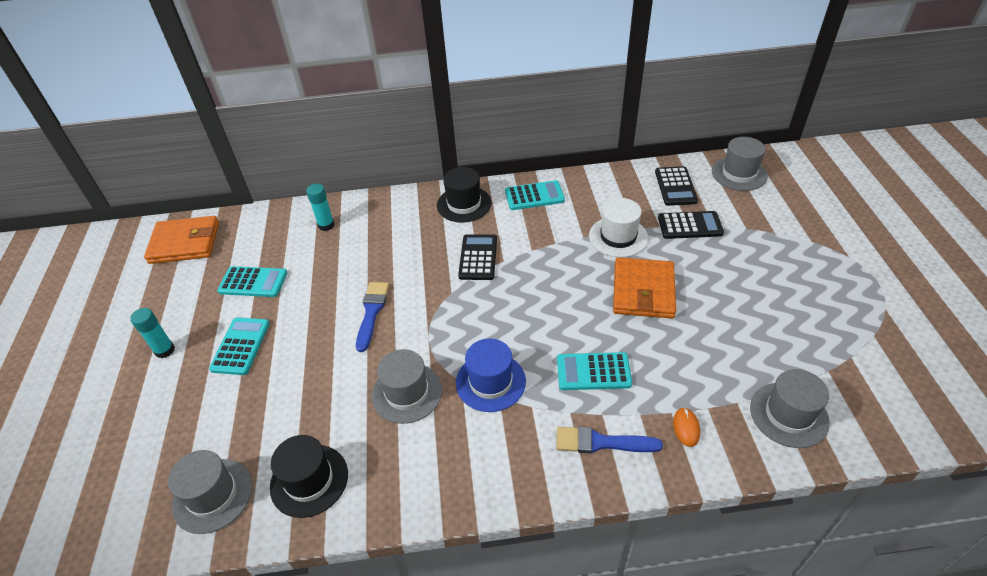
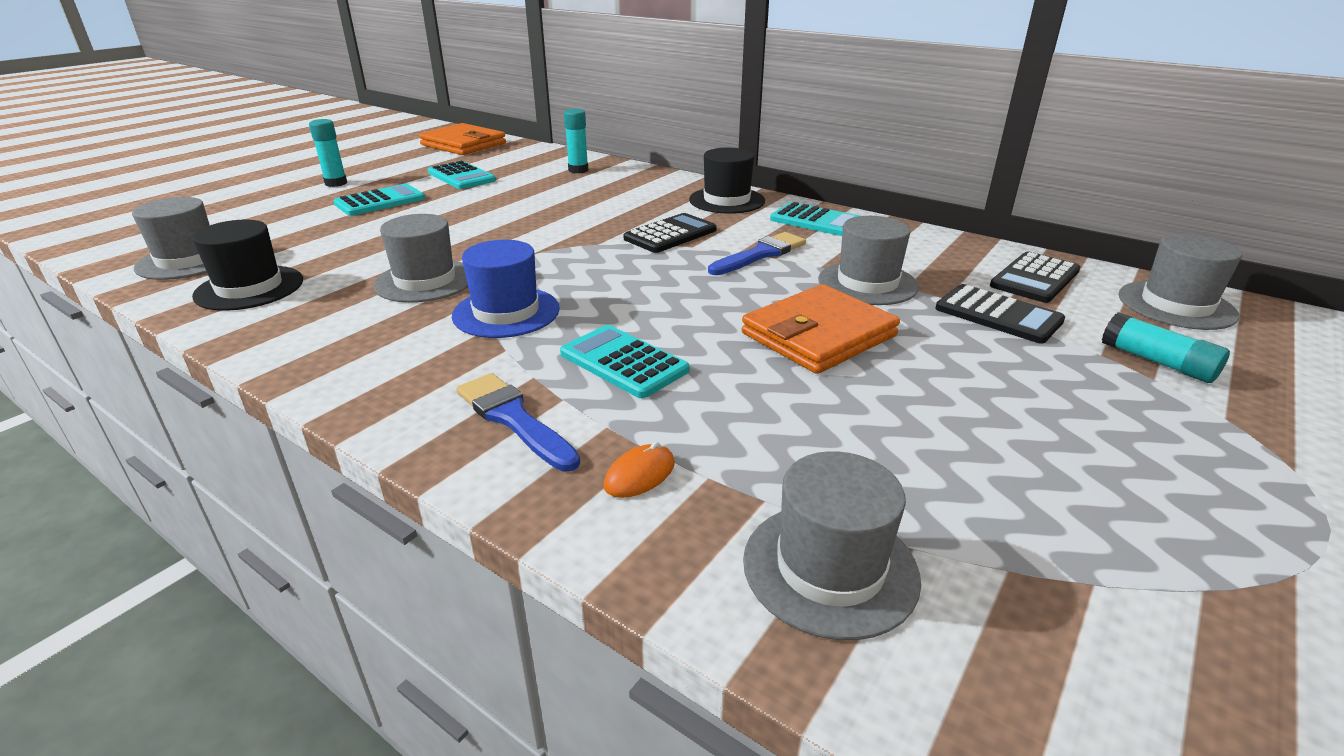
camera: 40 degrees right, 15 degrees down
blue brush [356,282,389,352] -> blue brush moved to [708,232,806,275]
white hat [589,198,648,258] -> grey hat [818,216,919,305]
none -> turquoise glue stick [1102,312,1230,383]

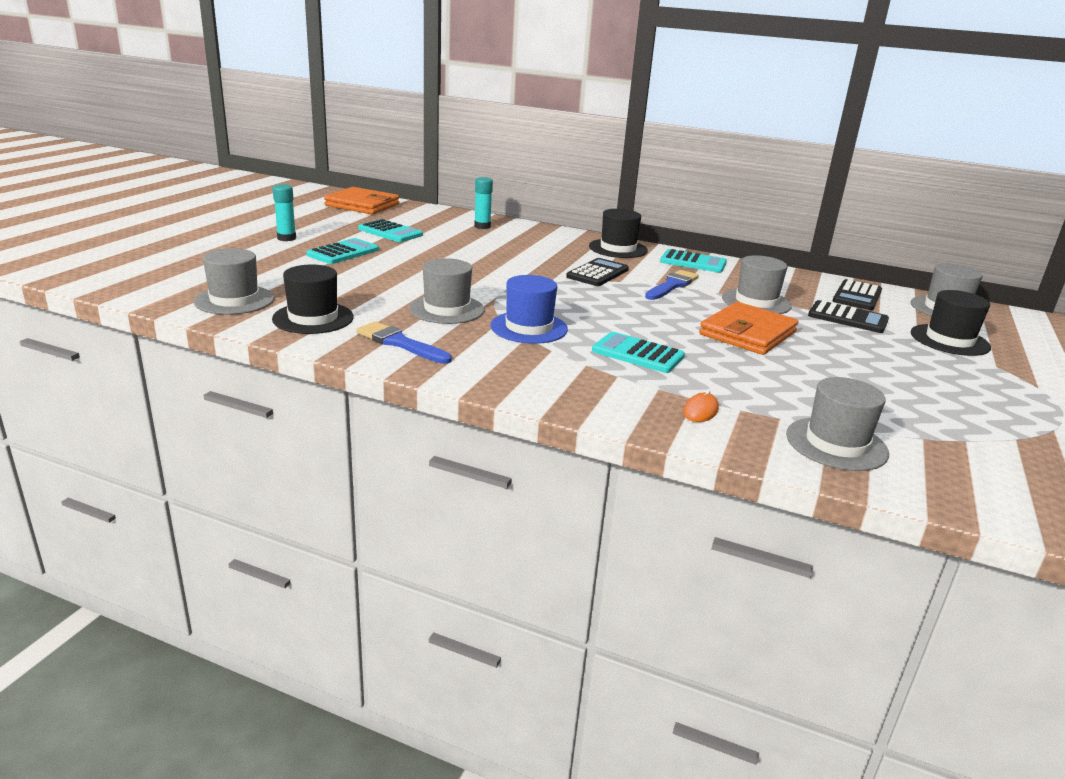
camera: 15 degrees left, 5 degrees down
blue brush [456,373,580,472] -> blue brush moved to [356,321,452,364]
turquoise glue stick [1102,312,1230,383] -> black hat [911,290,991,356]

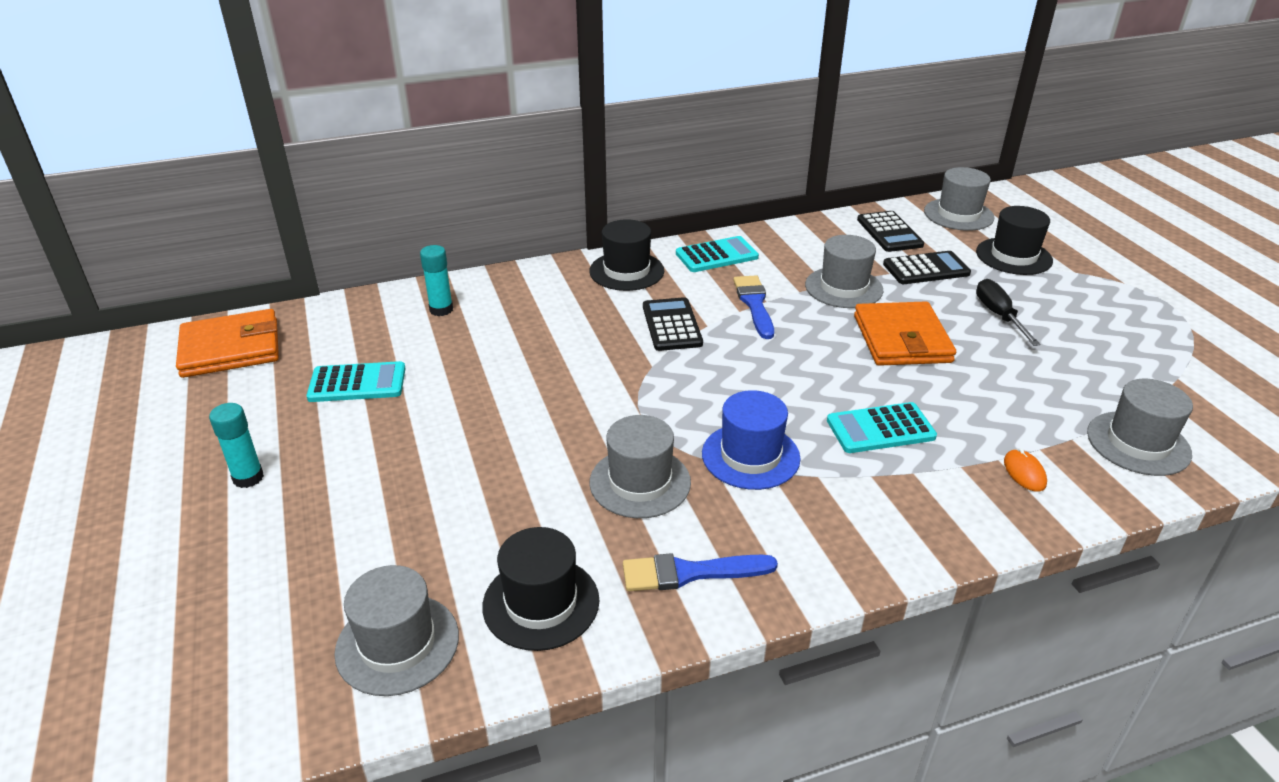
camera: 40 degrees left, 10 degrees up
turquoise calculator [306,238,379,264] -> none
none -> black screwdriver [976,279,1041,346]

